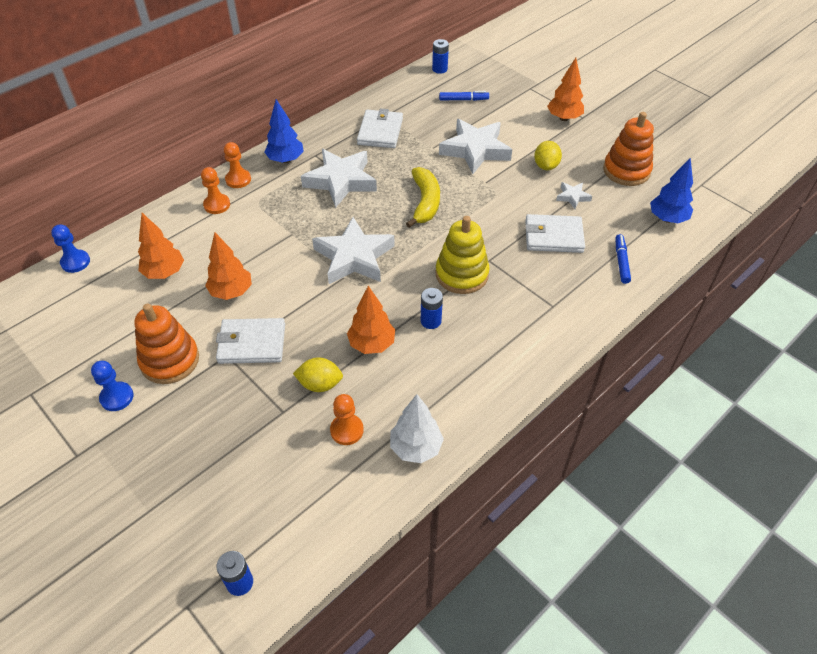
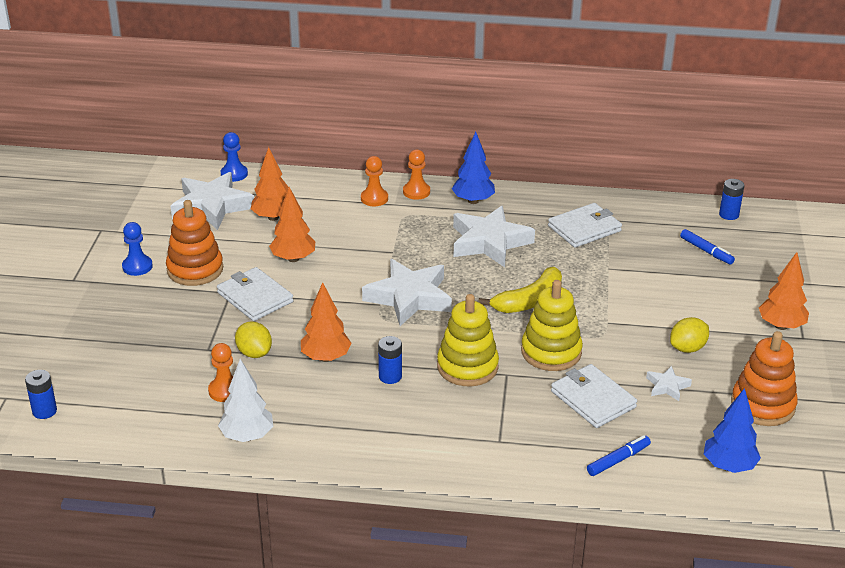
camera: 50 degrees right, 15 degrees down
white star [439,119,512,174] -> white star moved to [171,172,254,230]
none -> yellow stacking toy [521,280,583,371]

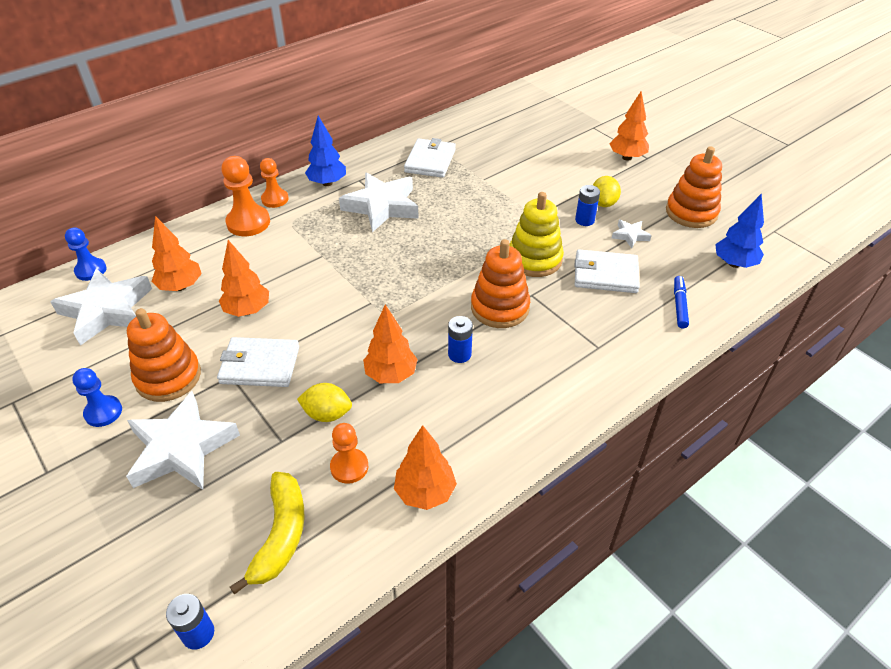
camera: 45 degrees left, 10 degrees up
white tree [218,359,273,442] -> orange tree [394,425,457,510]
orange pawn [361,156,388,206] -> orange pawn [221,156,270,236], size x1.55
white star [362,259,452,326] -> white star moved to [126,391,240,490]
yellow stacking toy [437,294,499,386] -> orange stacking toy [471,239,530,328]
yellow banana [479,267,562,313] -> yellow banana moved to [230,472,304,595]
blue marker [680,229,735,265] -> none
blue battery [719,179,744,220] -> blue battery moved to [575,185,600,226]

